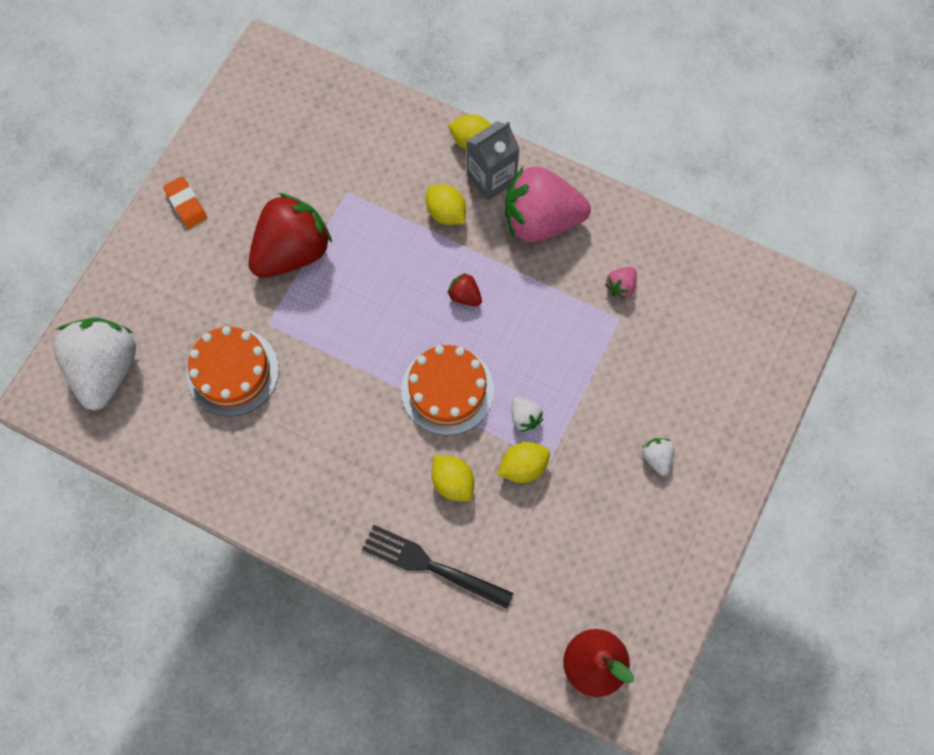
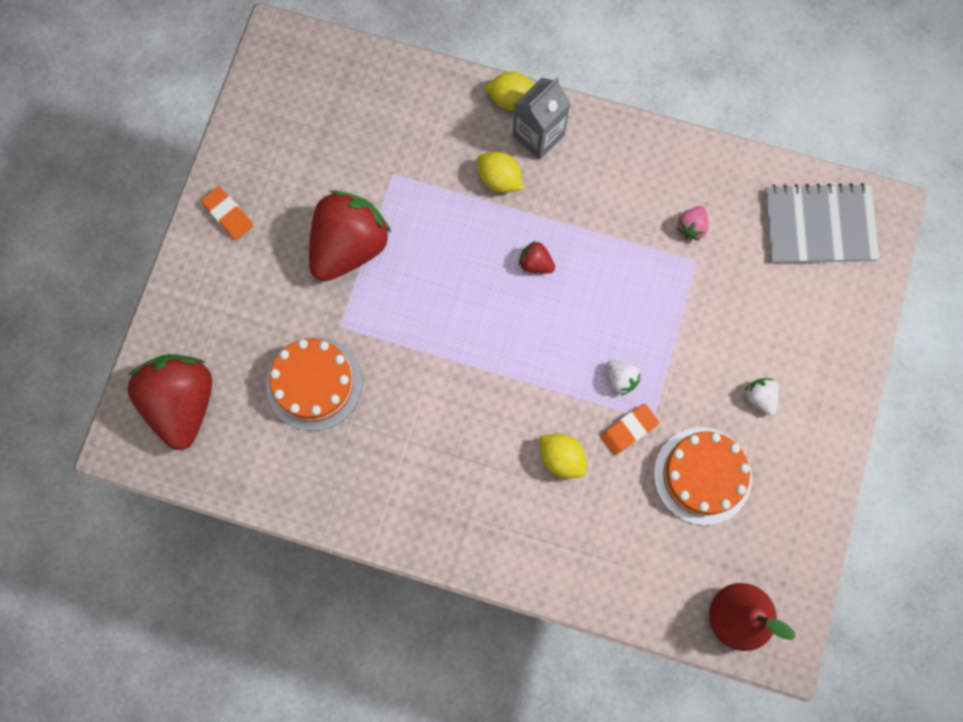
camera: 10 degrees left, 5 degrees up
white strawberry [53,318,136,410] -> red strawberry [128,354,212,450]
black fork [362,525,513,609] -> none
orange cake [401,345,494,435] -> orange cake moved to [654,427,752,525]
yellow lemon [498,442,550,483] -> orange eraser [600,404,659,455]
pink strawberry [505,167,591,242] -> none
none -> grey notebook [765,183,879,263]

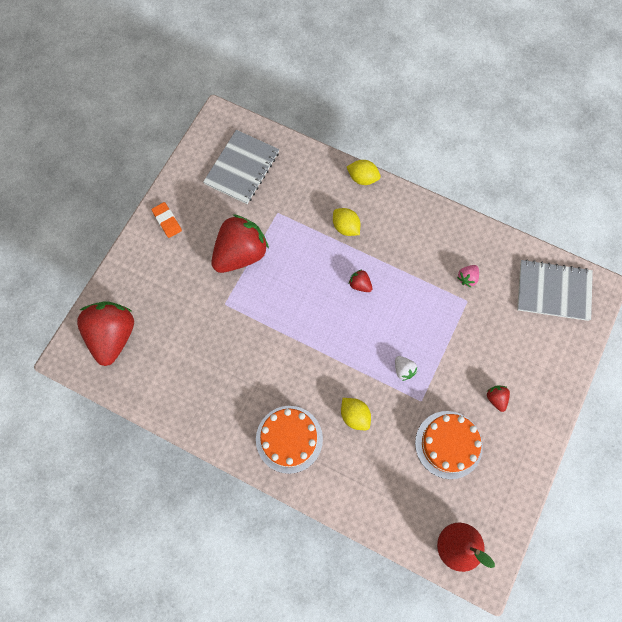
camera: 10 degrees right, 5 degrees down
orange cake [266,337,362,431] -> orange cake moved to [256,406,323,474]
grey carton [513,78,570,160] -> none
orange eraser [600,404,659,455] -> none
white strawberry [745,378,779,416] -> red strawberry [487,385,510,412]
none -> grey notebook [203,130,279,204]

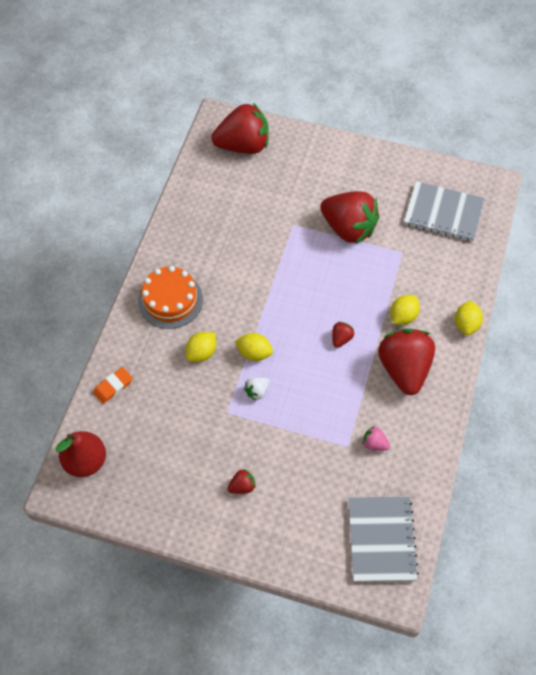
camera: 80 degrees right, 10 degrees down
orange eraser [152,202,182,238] -> orange eraser moved to [93,367,133,404]
orange cake [415,411,483,479] -> none
none -> yellow lemon [235,333,273,361]
none -> red strawberry [378,329,435,395]

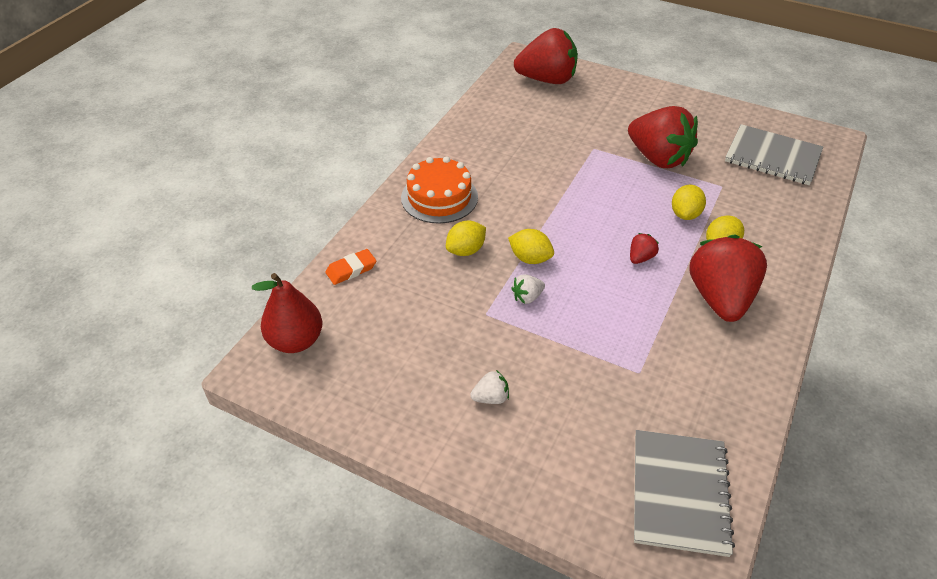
camera: 10 degrees right, 15 degrees down
red strawberry [227,469,256,494] -> white strawberry [470,370,509,404]
pink strawberry [362,426,390,451] -> none
yellow lemon [455,300,483,335] -> yellow lemon moved to [672,185,706,220]

